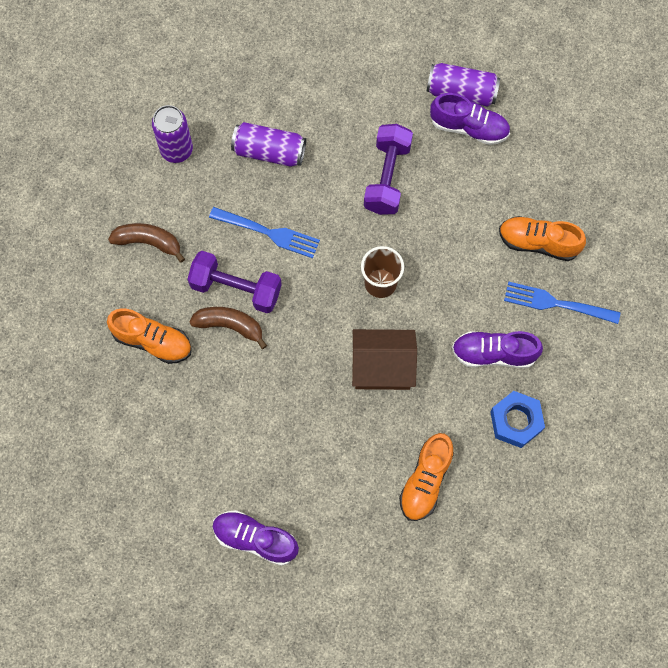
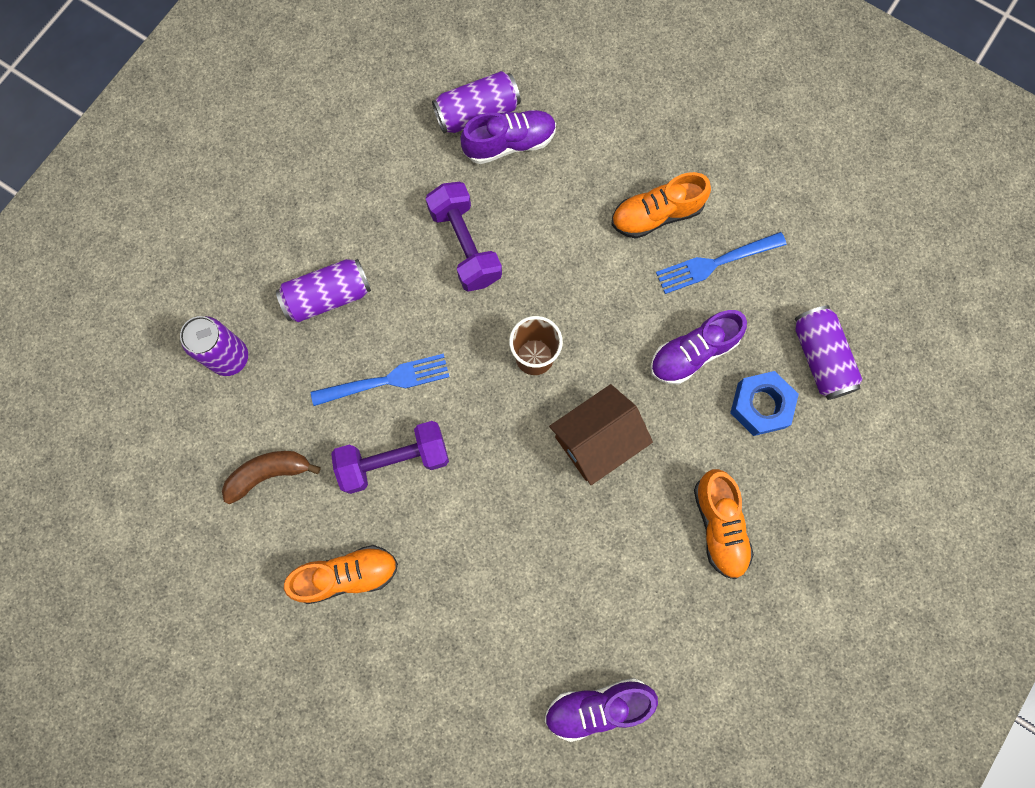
camera: 35 degrees left, 5 degrees up
brown banana [190,307,267,349] -> none
none -> purple can [795,305,862,400]

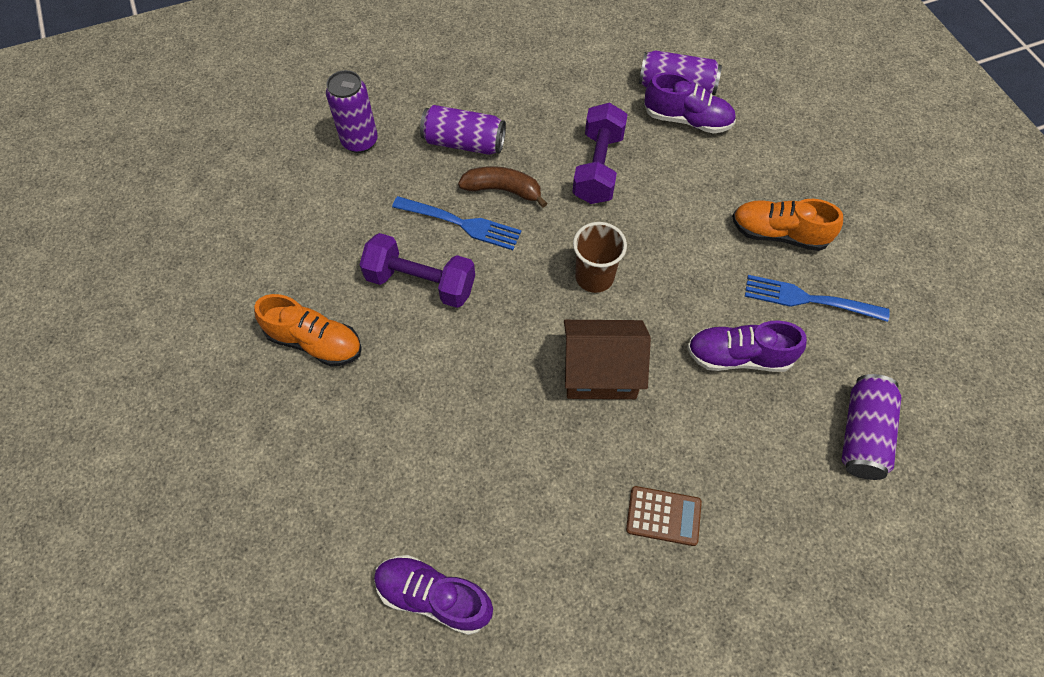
camera: 35 degrees right, 15 degrees down
brown banana [222,451,321,504] -> brown banana moved to [458,166,547,208]
orange shoe [694,469,754,579] -> brown calculator [626,486,702,546]
blue nut [730,371,799,436] -> none

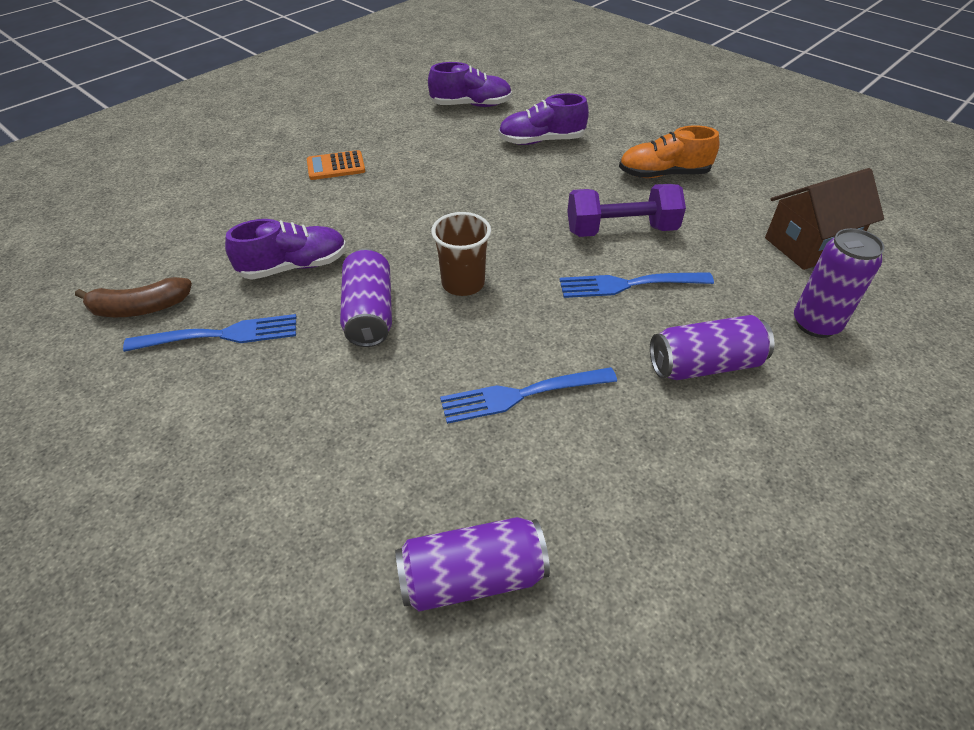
camera: 155 degrees right, 15 degrees down
brown banana [458,166,547,208] -> brown banana moved to [75,277,192,317]
brown house [564,320,651,399] -> brown house moved to [765,168,884,270]
purple dumbbell [572,102,628,204] -> blue fork [440,367,617,424]
brown calculator [626,486,702,546] -> orange calculator [307,150,365,180]
purple shoe [644,72,736,134] -> purple shoe moved to [498,93,589,145]
orange shoe [732,199,843,251] -> none
purple can [842,374,901,480] -> purple can moved to [340,249,392,347]

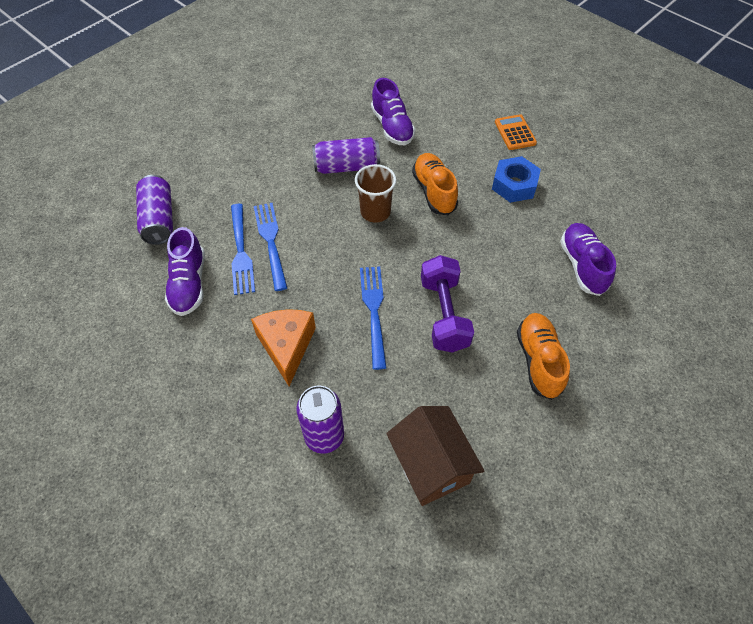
camera: 90 degrees right, 10 degrees up
brown banana [75,277,192,317] -> none
blue fork [123,314,296,352] -> blue fork moved to [231,204,255,295]
purple shoe [428,62,512,107] -> purple shoe moved to [165,227,205,316]
purple can [650,315,774,380] -> orange cheese [251,309,316,386]
none -> orange shoe [412,153,458,215]
none -> blue nut [492,156,541,203]

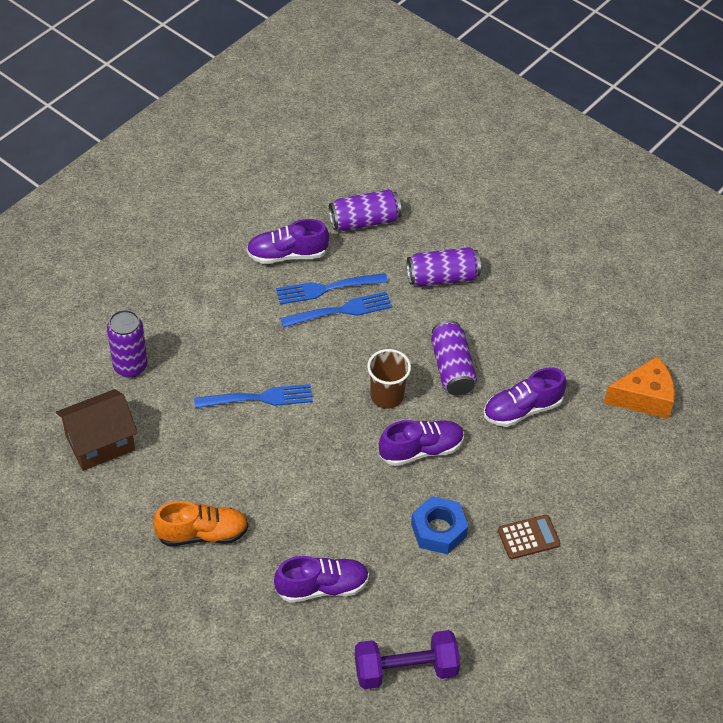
camera: 85 degrees right, 5 degrees down
orange cheese [251,309,316,386] -> orange cheese moved to [604,356,675,419]
orange shoe [412,153,458,215] -> purple shoe [379,420,464,466]
purple dumbbell [421,255,474,353] -> purple dumbbell moved to [355,630,460,689]
orange calculator [495,114,537,150] -> brown calculator [498,515,561,559]
none -> purple can [407,247,481,287]

